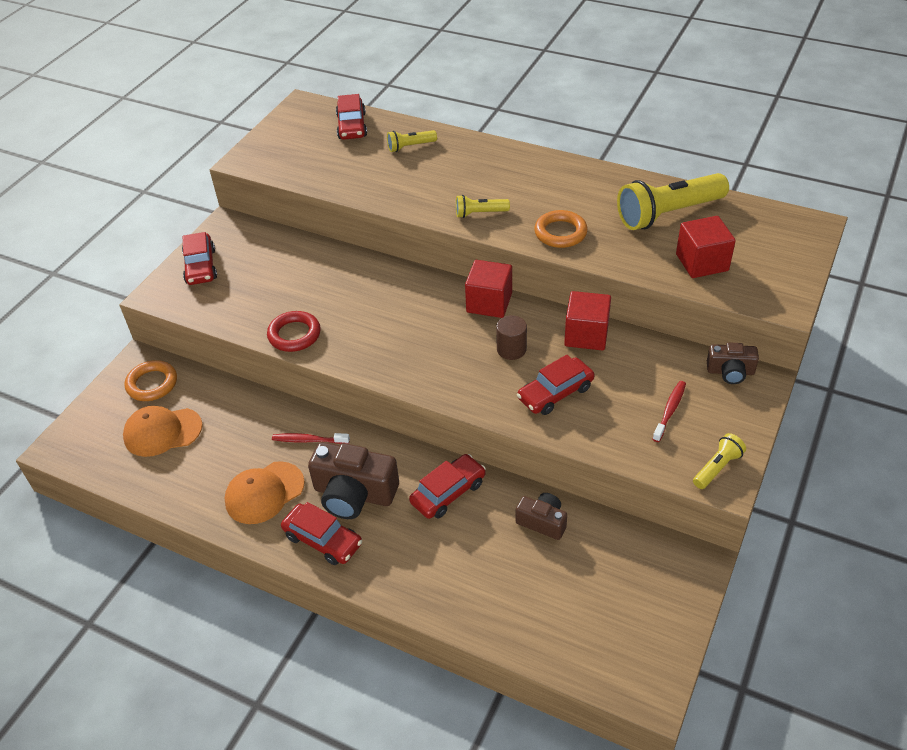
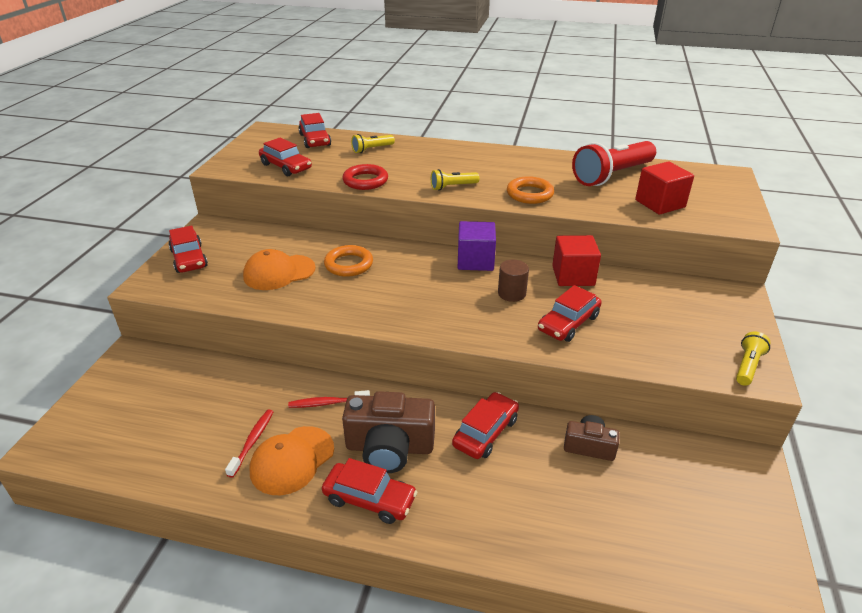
camera: 15 degrees left, 10 degrees down
orange cap [123,406,203,457] -> orange cap moved to [243,249,316,290]
orange ring [124,360,177,401] -> orange ring moved to [324,245,373,277]
red ring [267,311,321,352] -> red ring moved to [342,164,388,190]
red cube [465,260,512,318] -> purple cube [458,221,496,271]
yellow flashlight [617,173,729,230] -> red flashlight [572,141,656,186]
red toothbrush [652,381,686,442] -> red toothbrush moved to [225,410,273,478]
brown camera [707,342,759,384] -> none
none -> red car [259,138,312,176]

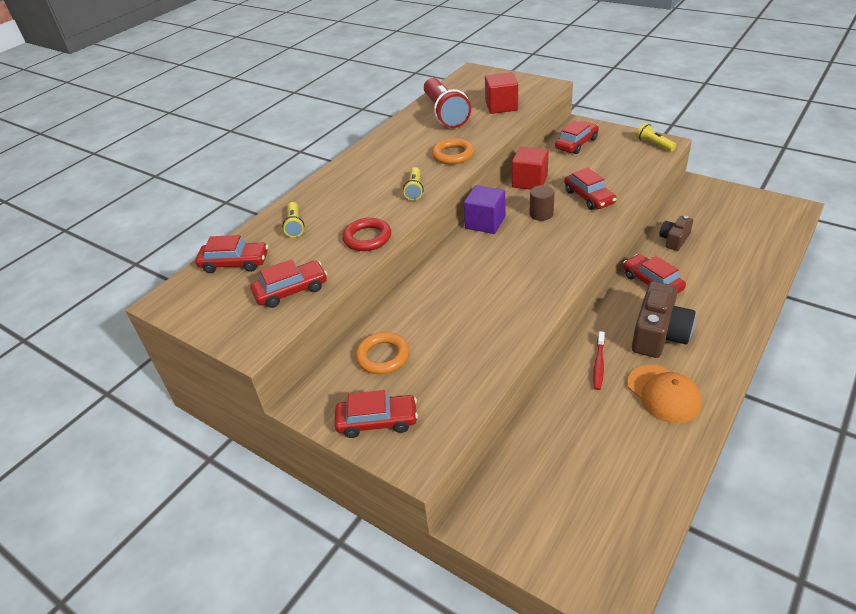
camera: 65 degrees left, 5 degrees up
red toothbrush [225,410,273,478] -> none
orange cap [243,249,316,290] -> none
red car [322,458,417,524] -> red car moved to [555,121,599,154]
orange ring [324,245,373,277] -> orange ring moved to [355,332,409,374]

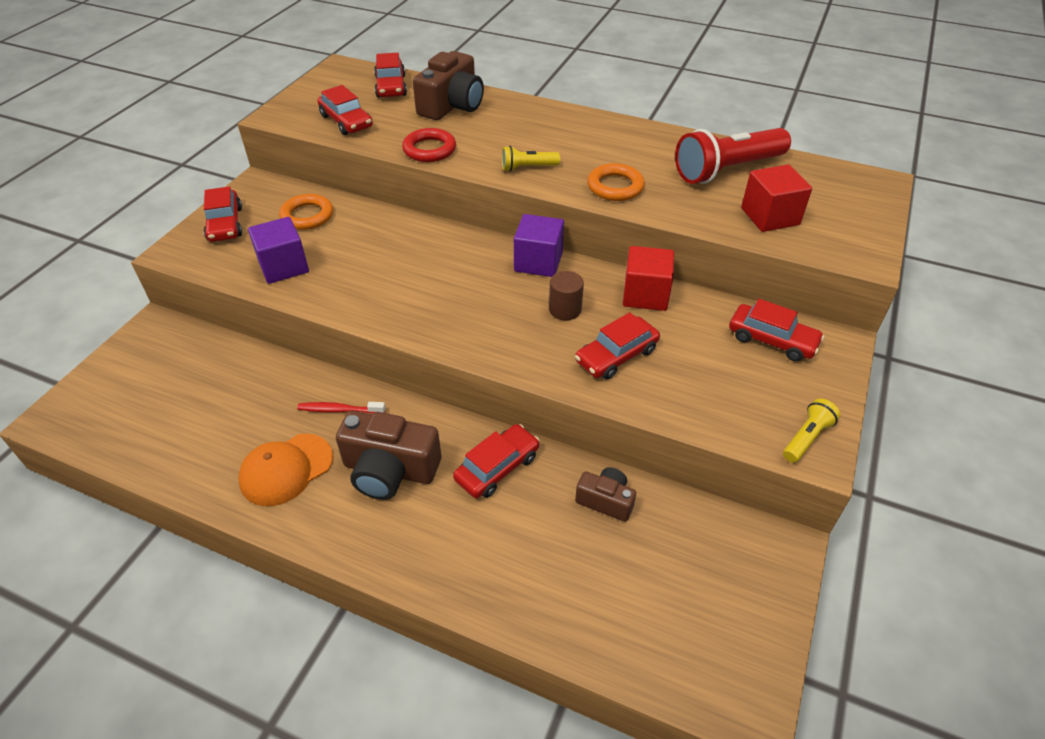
camera: 75 degrees right, 5 degrees up
yellow flashlight [282,202,304,237] -> brown camera [413,51,484,120]
none -> purple cube [248,217,309,284]

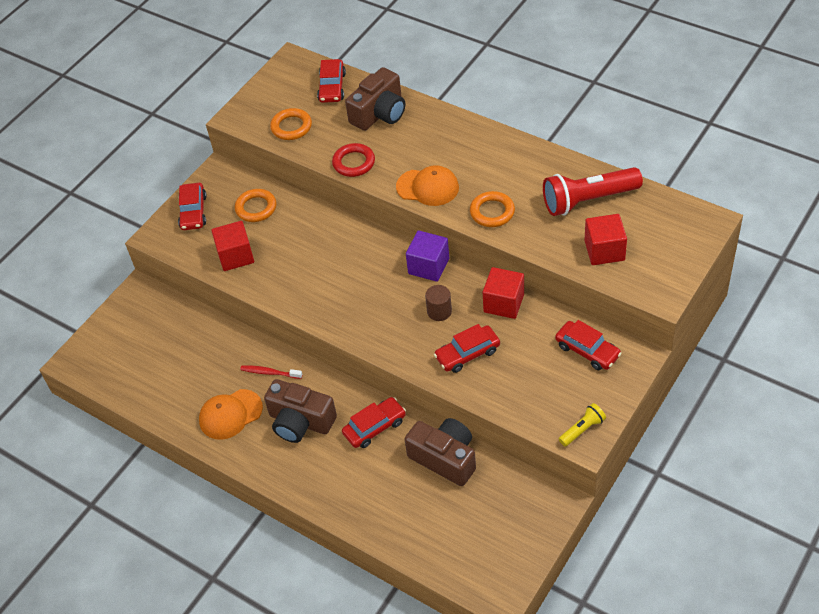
camera: 15 degrees right, 5 degrees up
purple cube [248,217,309,284] -> red cube [211,221,254,271]
red car [317,85,373,135] -> orange ring [270,108,312,140]
yellow flashlight [502,146,560,171] -> orange cap [396,165,459,206]
brown camera [575,467,636,522] -> brown camera [405,418,476,486], size x1.76

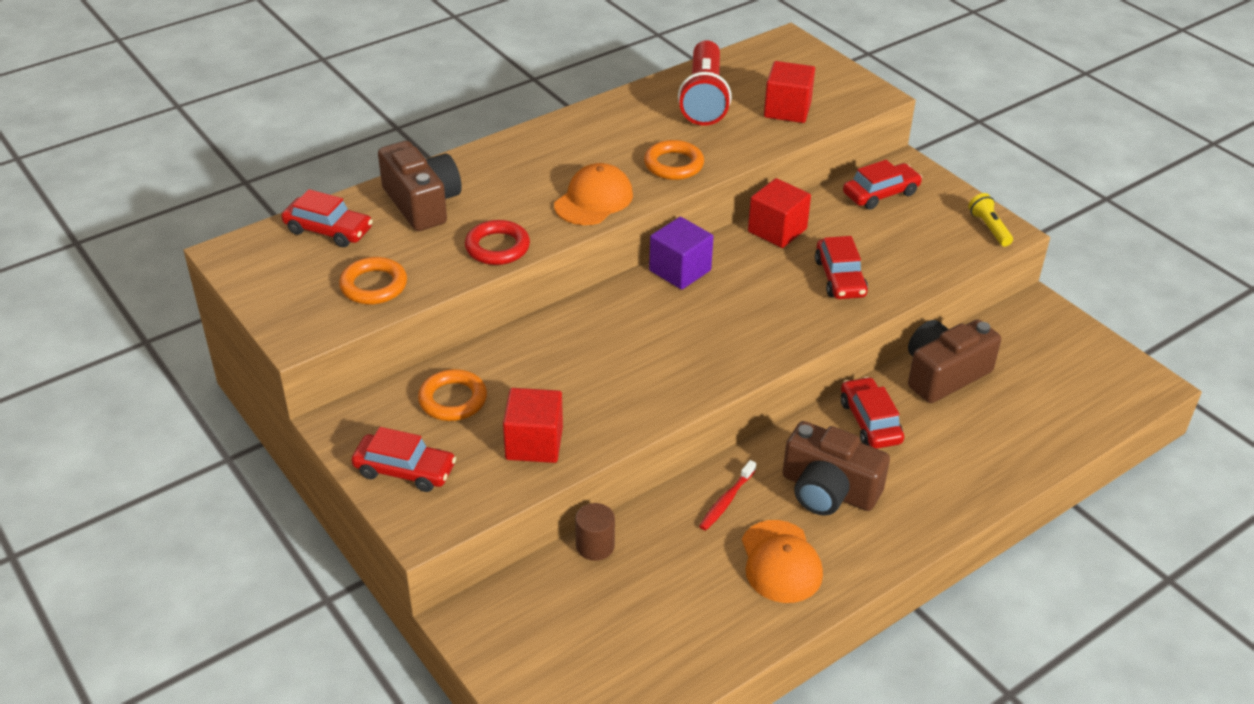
camera: 75 degrees left, 10 degrees down
brown camera [264,379,337,443] -> brown camera turned 75 degrees clockwise [782,421,890,516]
brown cylinder [425,285,452,321] -> brown cylinder moved to [575,503,615,561]

